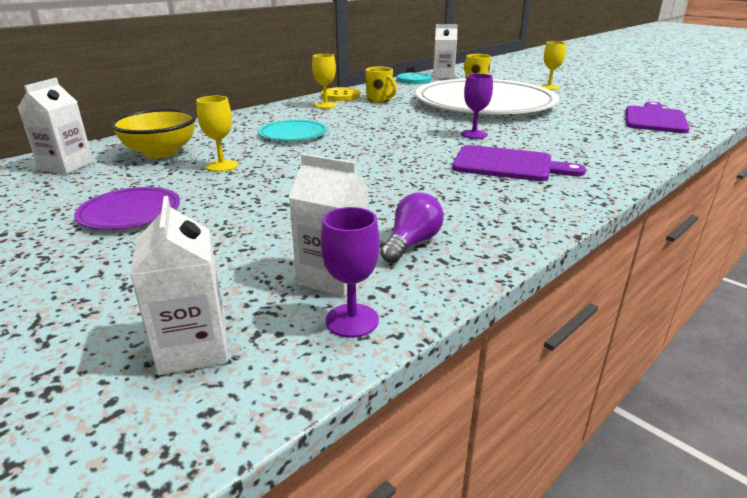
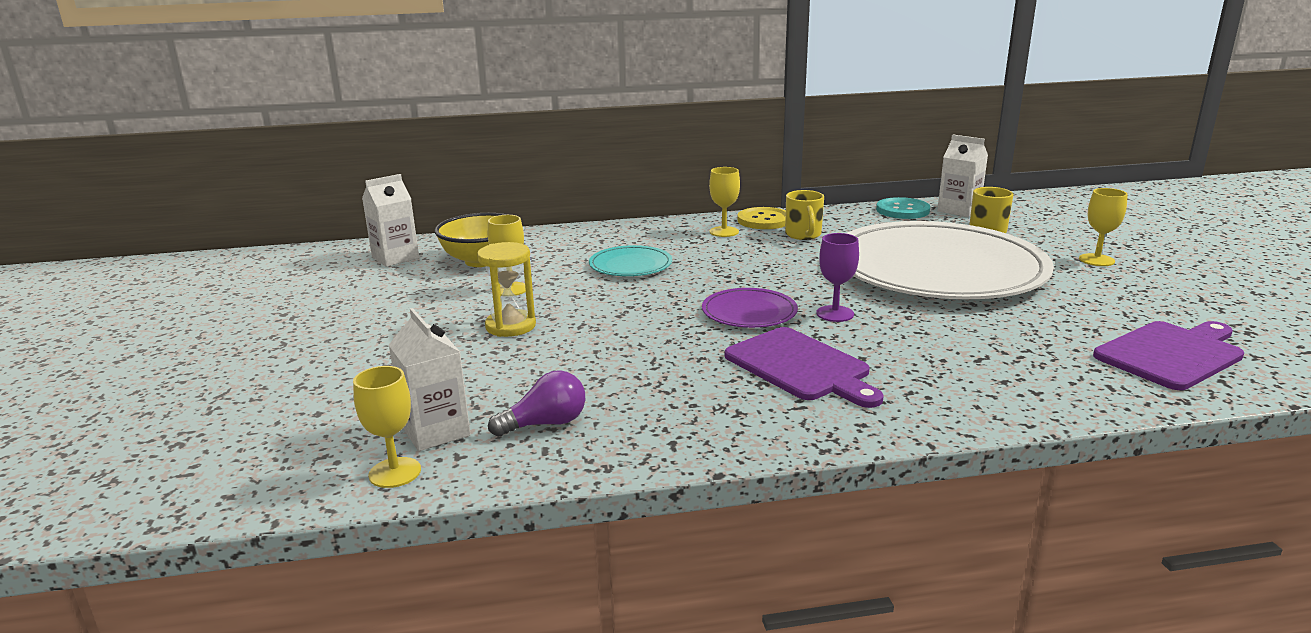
camera: 35 degrees right, 5 degrees down
purple plate [74,187,180,230] -> purple plate moved to [702,288,798,328]
white carton [130,196,228,375] -> none
purple goblet [321,207,380,338] -> yellow goblet [353,366,421,488]
none -> yellow hourglass [477,242,536,337]

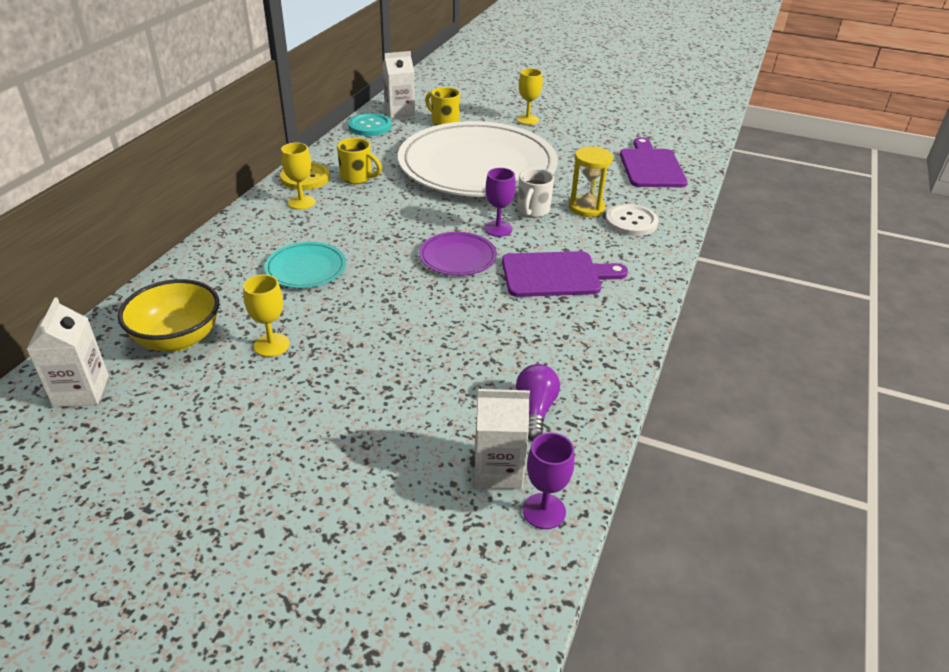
camera: 60 degrees left, 15 degrees up
yellow goblet [353,366,421,488] -> purple goblet [522,432,575,529]
yellow hourglass [477,242,536,337] -> yellow hourglass moved to [569,147,613,217]
none -> white mug [518,169,554,218]
none -> white button [606,204,659,236]

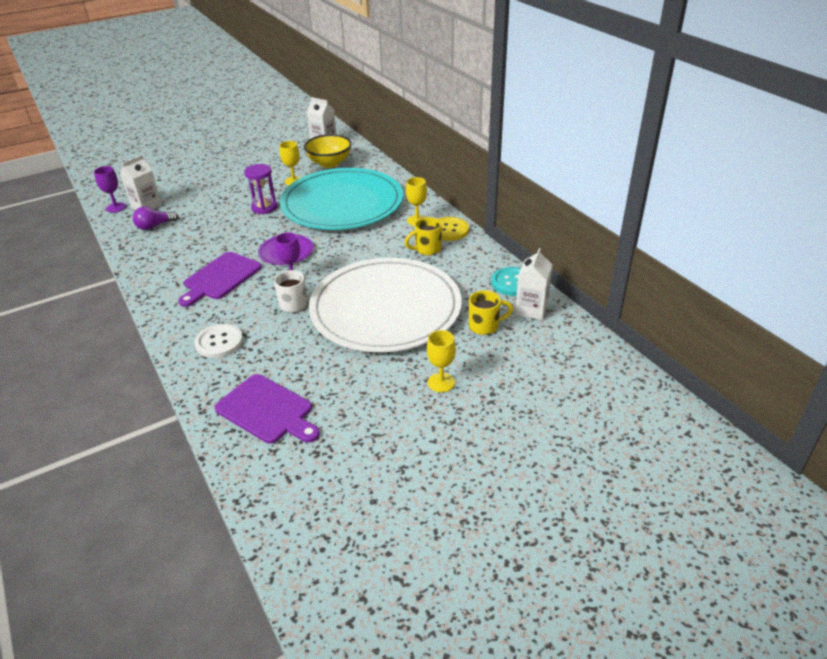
camera: 130 degrees right, 0 degrees up
turquoise plate [264,242,346,288] -> turquoise plate [280,168,403,230], size x2.45
purple light bulb [516,364,560,440] -> purple light bulb turned 105 degrees clockwise [133,206,179,230]
yellow hourglass [569,147,613,217] -> none
none -> purple hourglass [244,164,277,214]

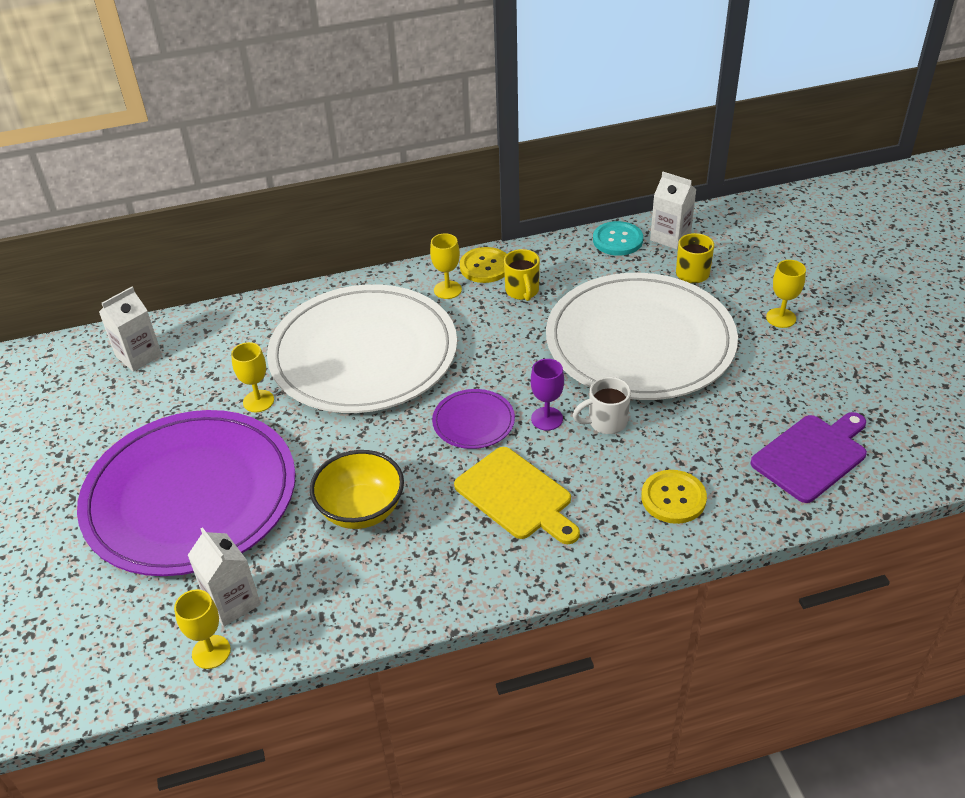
camera: 75 degrees left, 5 degrees up
purple goblet [94,166,126,213] -> yellow goblet [174,589,231,669]
purple light bulb [133,206,179,230] -> none
purple cutting board [178,252,262,307] -> yellow cutting board [454,447,580,544]
white button [194,324,243,358] -> yellow button [641,470,707,524]
purple hourglass [244,164,277,214] -> none
turquoise plate [280,168,403,230] -> white plate [267,284,457,413]
yellow bowl [304,134,352,168] -> yellow bowl moved to [310,450,404,529]
none -> purple plate [77,410,295,576]

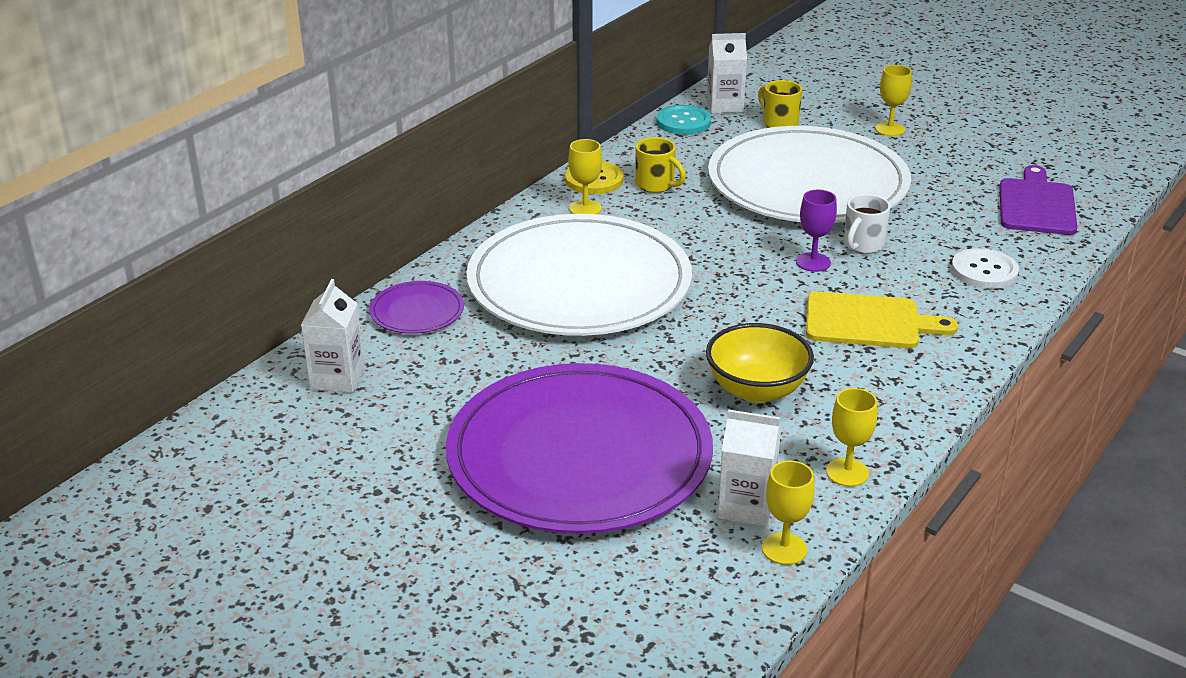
camera: 40 degrees left, 10 degrees down
yellow goblet [231,342,274,412] -> yellow goblet moved to [826,388,878,487]
purple plate [432,389,515,449] -> purple plate moved to [369,281,464,334]
yellow button [641,470,707,524] -> white button [951,248,1019,289]

